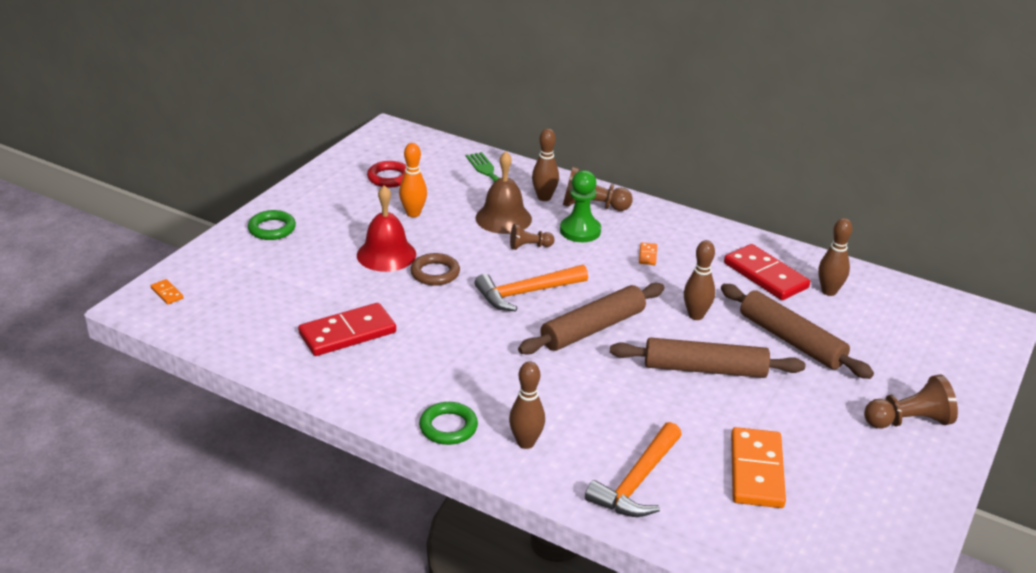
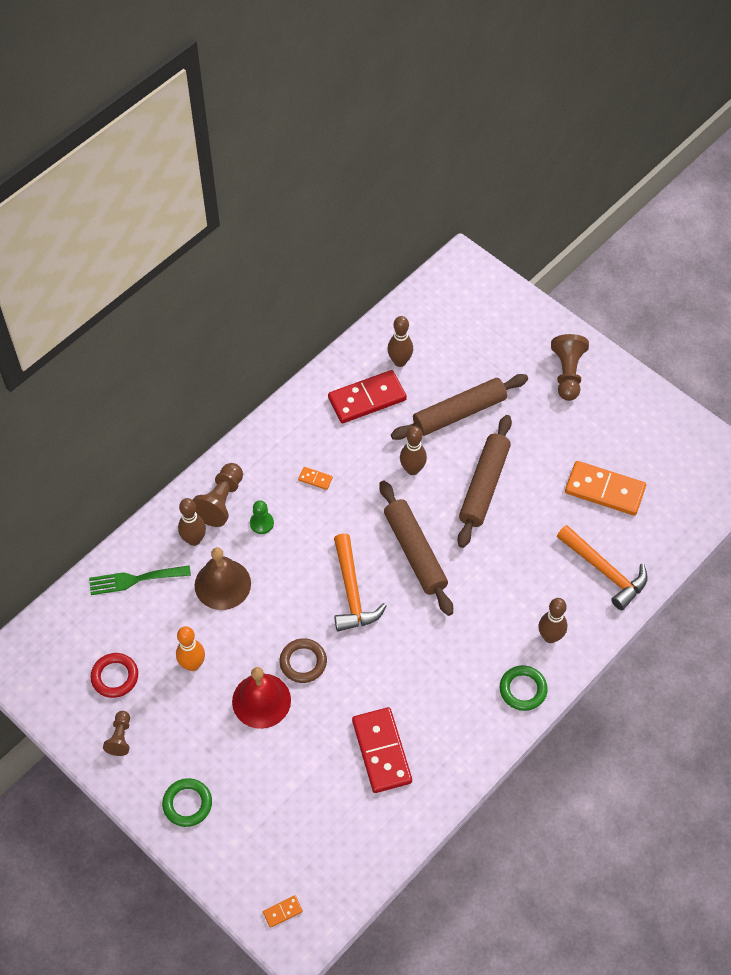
camera: 75 degrees left, 25 degrees up
brown pawn [510,224,554,250] -> brown pawn moved to [103,711,130,756]
green pawn [560,170,601,242] -> green pawn [250,500,274,534], size x0.61

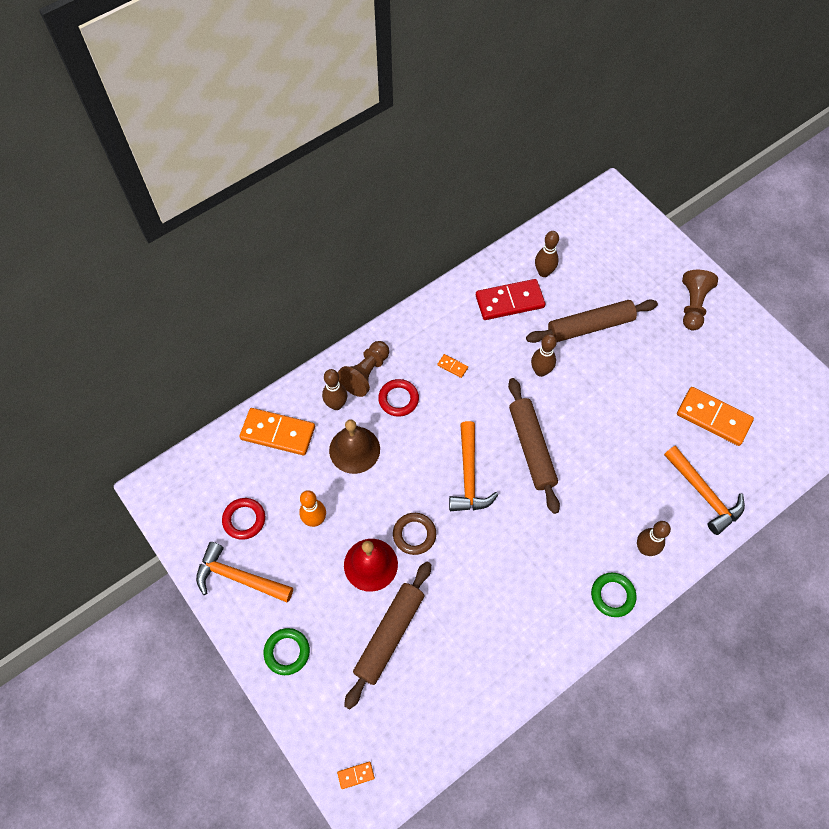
camera: 10 degrees right, 5 degrees up
green fork [89,565,191,595] -> orange domino [239,408,315,455]
brown pawn [103,711,130,756] -> orange hammer [196,542,293,602]
green pawn [250,500,274,534] -> red ring [378,379,419,417]
red domino [352,707,412,793] -> none
brown rolling pin [457,415,512,548] -> brown rolling pin moved to [344,561,431,709]

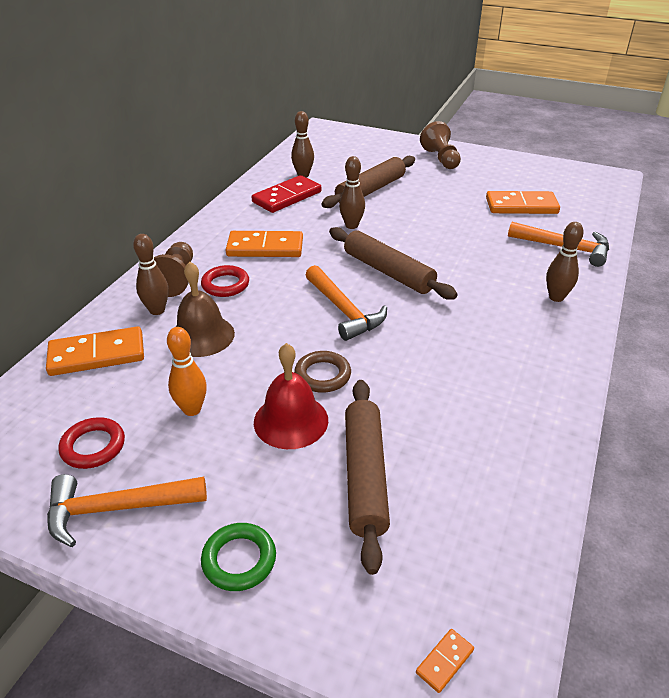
camera: 30 degrees left, 25 degrees down
orange domino [437,354,468,378] -> orange domino [226,231,303,257], size x2.35
green ring [591,573,636,617] -> none

